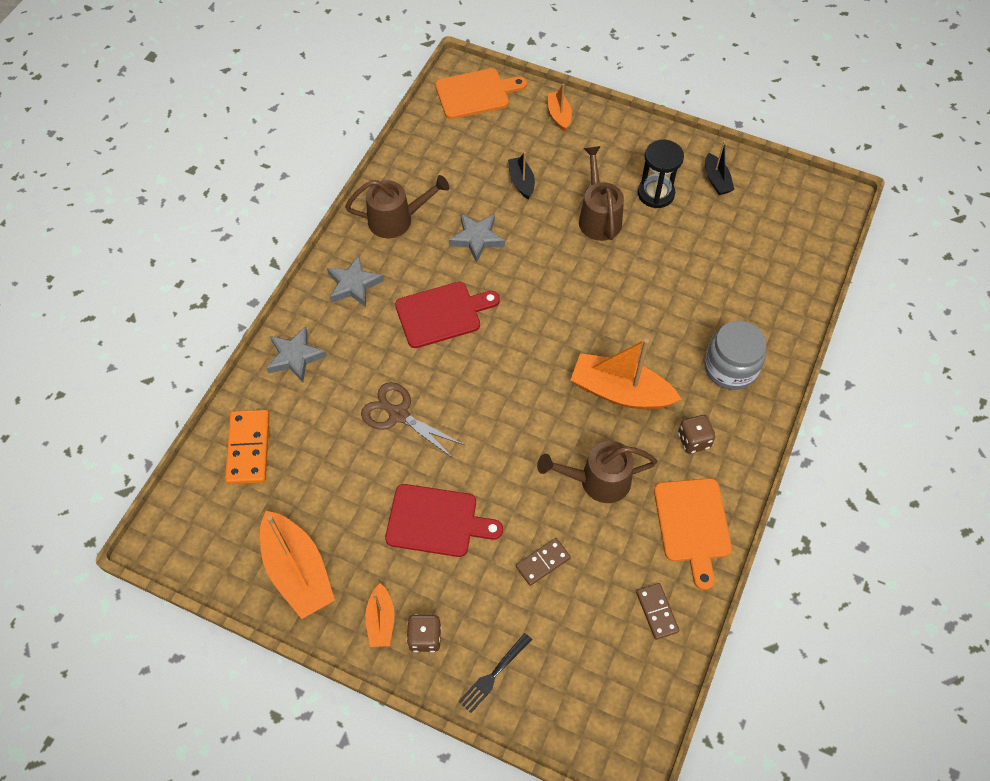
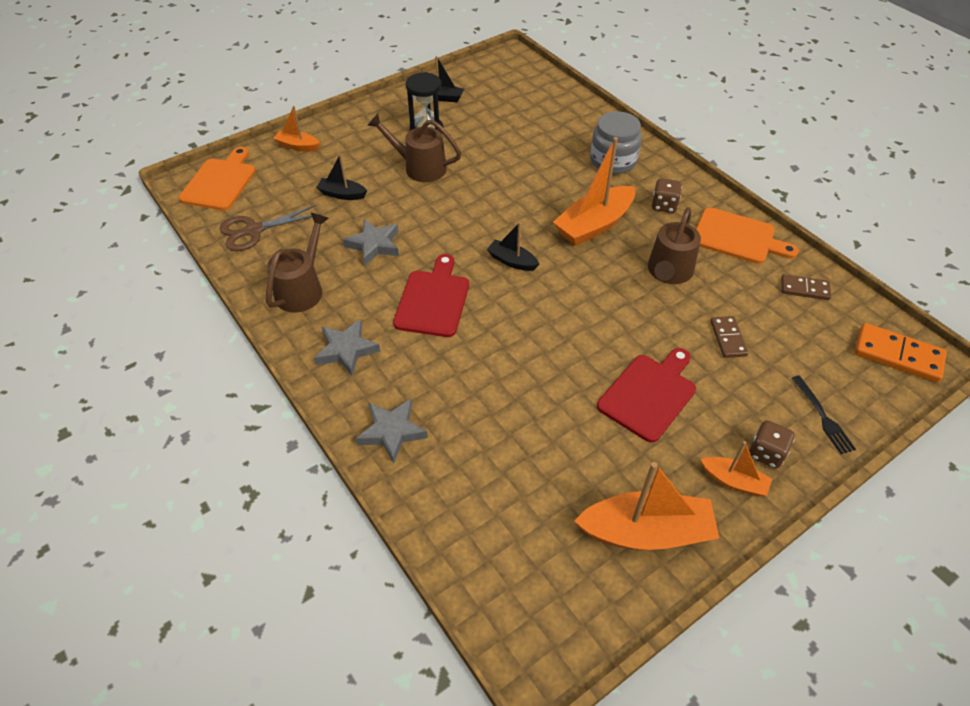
camera: 60 degrees left, 10 degrees down
orange domino [225,410,270,484] -> orange domino moved to [854,323,947,383]
brown scissors [361,382,464,459] -> brown scissors moved to [220,205,321,251]
none -> black boat [487,222,539,271]

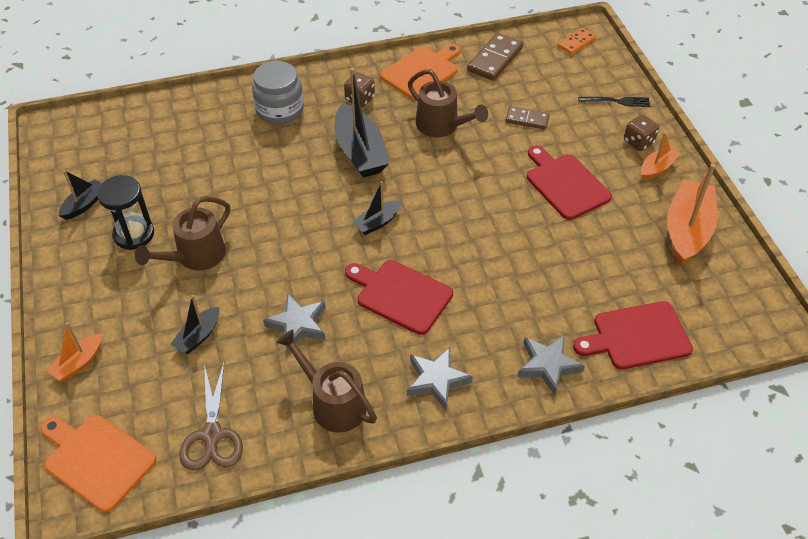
camera: 70 degrees left, 0 degrees up
orange boat [553,137,635,246] -> black boat [334,68,389,178]
brown domino [781,274,831,300] -> brown domino [467,33,523,81], size x1.62
orange domino [854,323,947,383] -> orange domino [558,28,596,55], size x0.62
none -> red cutting board [573,301,693,370]

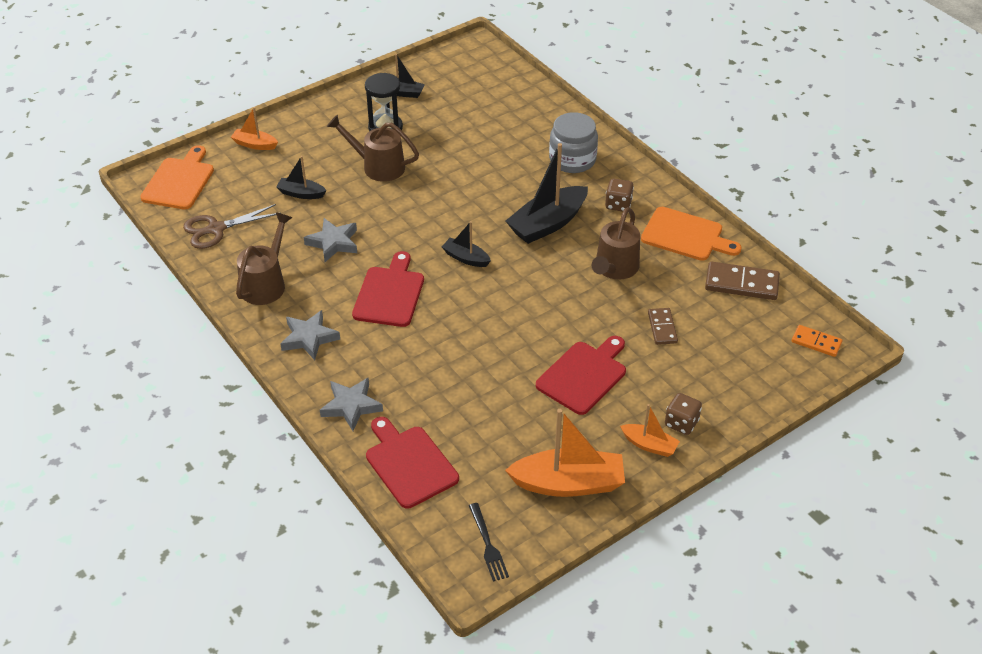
camera: 70 degrees right, 5 degrees down
black fork [578,97,650,107] -> black fork moved to [469,503,509,581]

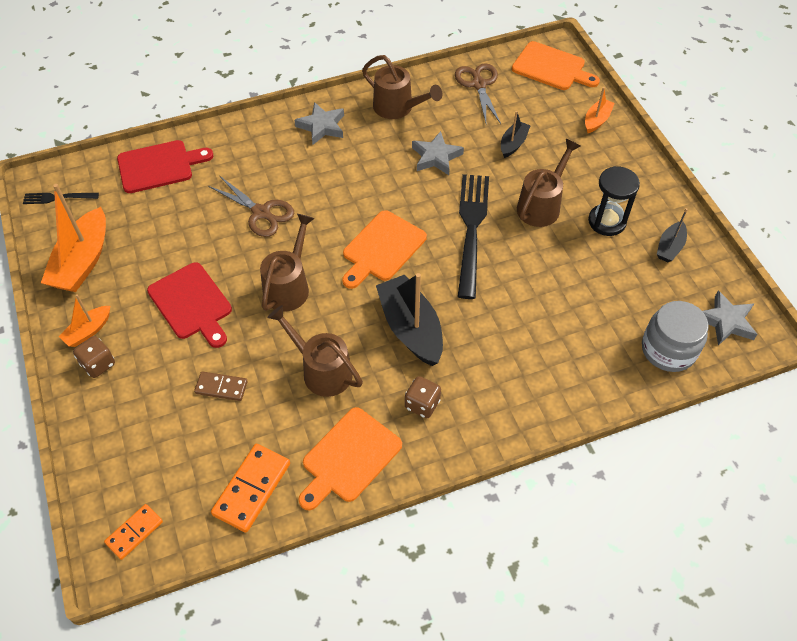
camera: 105 degrees right, 10 degrees up
grey star [320,378,383,431] -> grey star moved to [702,291,757,346]
red cutting board [352,251,424,327] -> none
black boat [442,221,491,267] -> orange cutting board [342,210,427,289]
grey jar [549,112,598,173] -> grey jar moved to [642,301,708,372]
brown domino [705,261,780,300] -> orange domino [211,444,290,533]
none -> brown scissors [208,176,294,237]
none -> brown watering can [260,214,315,312]
none -> black fork [458,174,489,299]

